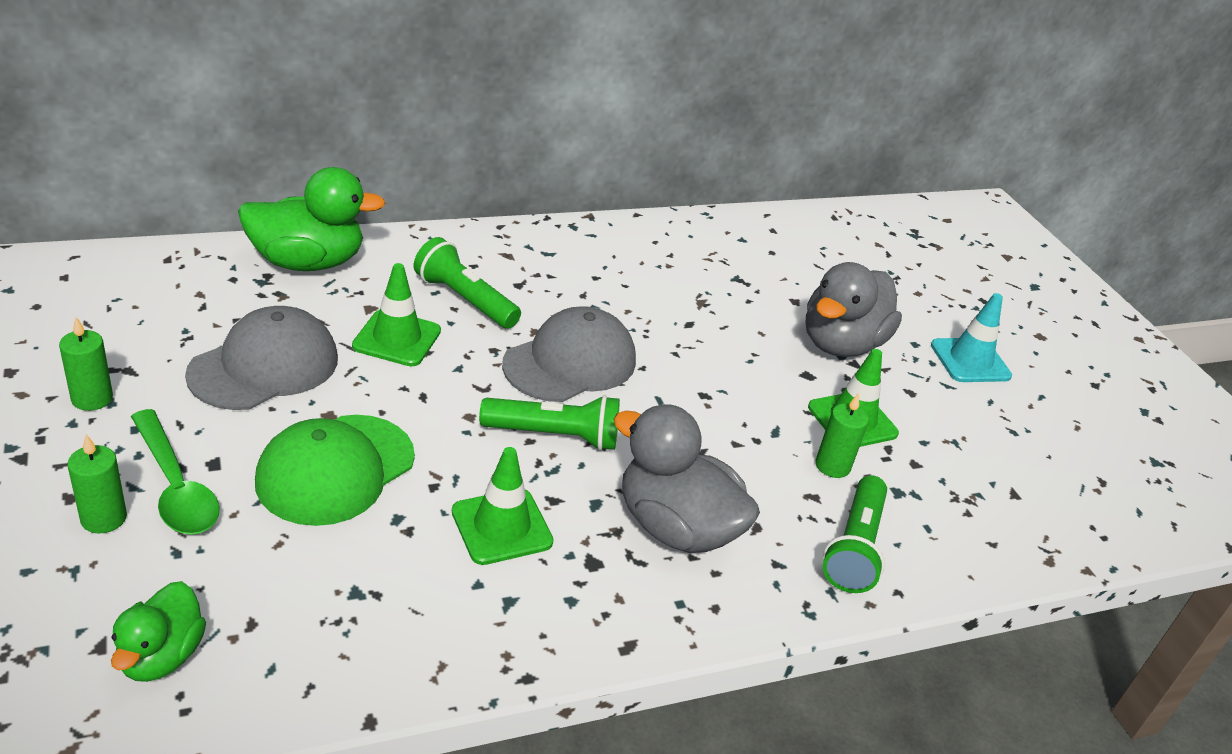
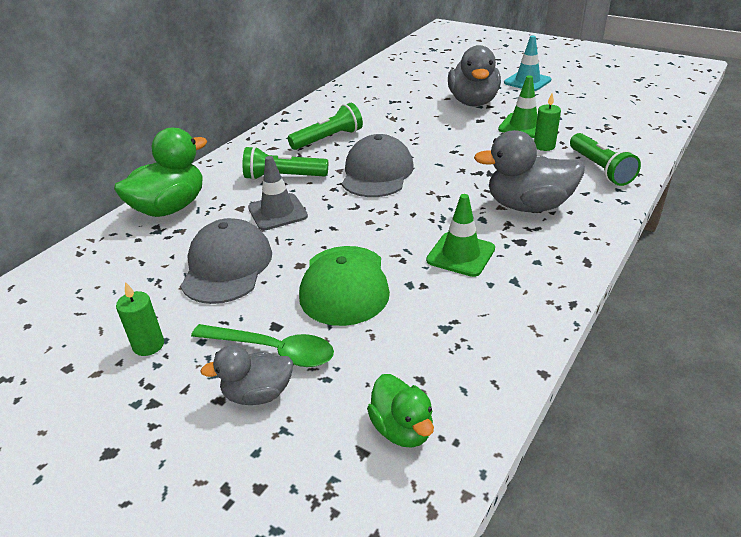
camera: 30 degrees left, 0 degrees up
green candle [67,434,127,533] -> grey duck [200,345,293,405]
green traffic cone [352,263,441,366] -> grey traffic cone [248,156,308,230]
green flashlight [479,395,620,451] -> green flashlight moved to [288,103,363,150]

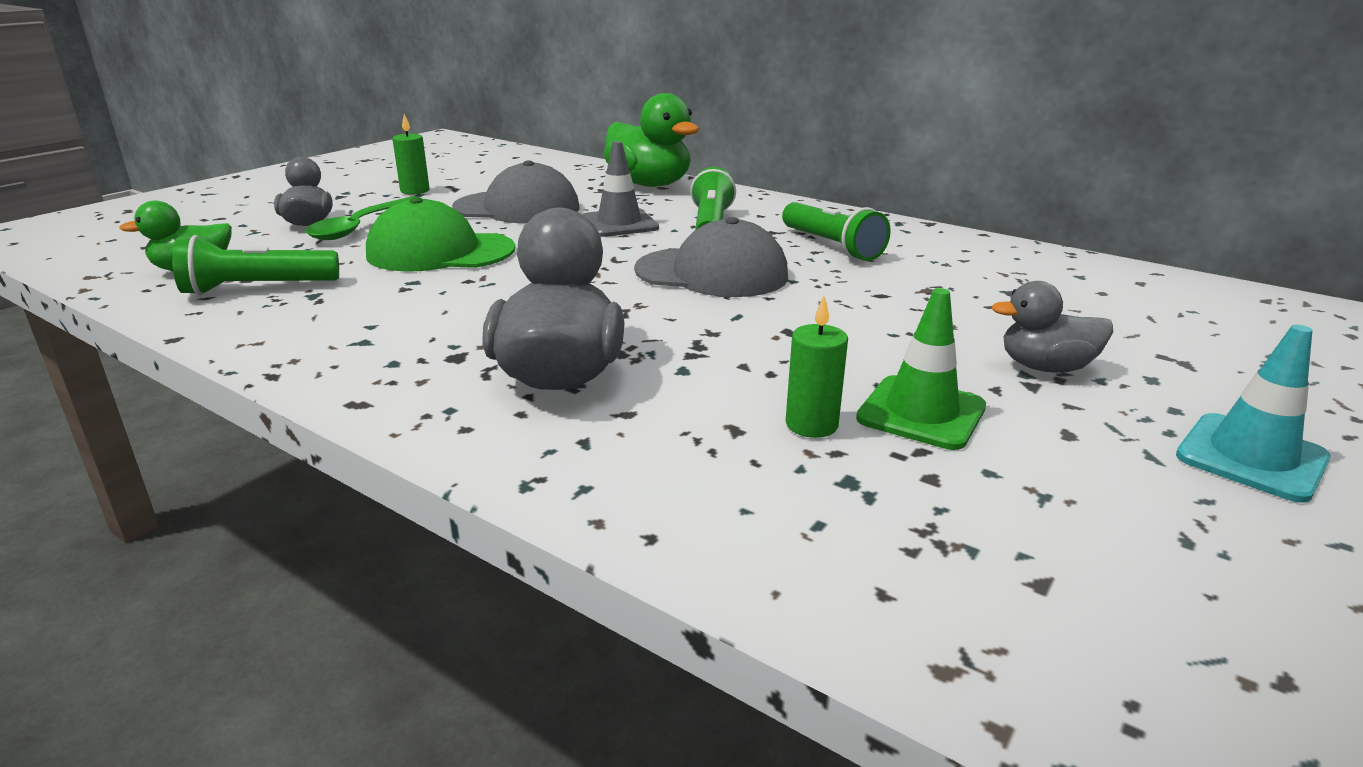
camera: 90 degrees right, 10 degrees down
green traffic cone [426,194,495,277] -> none
grey duck [448,45,501,107] -> grey duck [992,281,1113,373], size x0.59
green flashlight [570,133,641,186] -> green flashlight moved to [172,235,339,295]

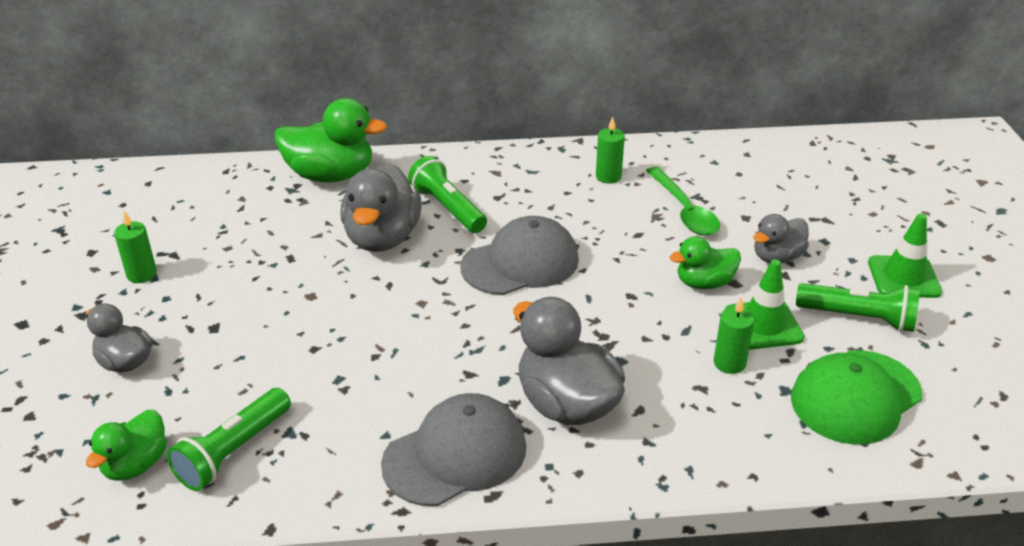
camera: 40 degrees left, 10 degrees up
green spoon [305,196,422,240] -> green spoon moved to [646,167,720,236]
green cap [366,197,515,272] -> green cap moved to [791,350,922,444]
grey cap [452,160,580,223] -> grey cap moved to [381,393,526,506]
grey traffic cone [582,141,659,237] -> grey duck [340,163,422,252]
green flashlight [782,202,891,261] -> green flashlight moved to [796,283,920,332]
turquoise traffic cone [1176,325,1331,503] -> green traffic cone [868,214,942,298]
none -> green candle [596,117,625,184]
none -> green duck [670,236,741,289]

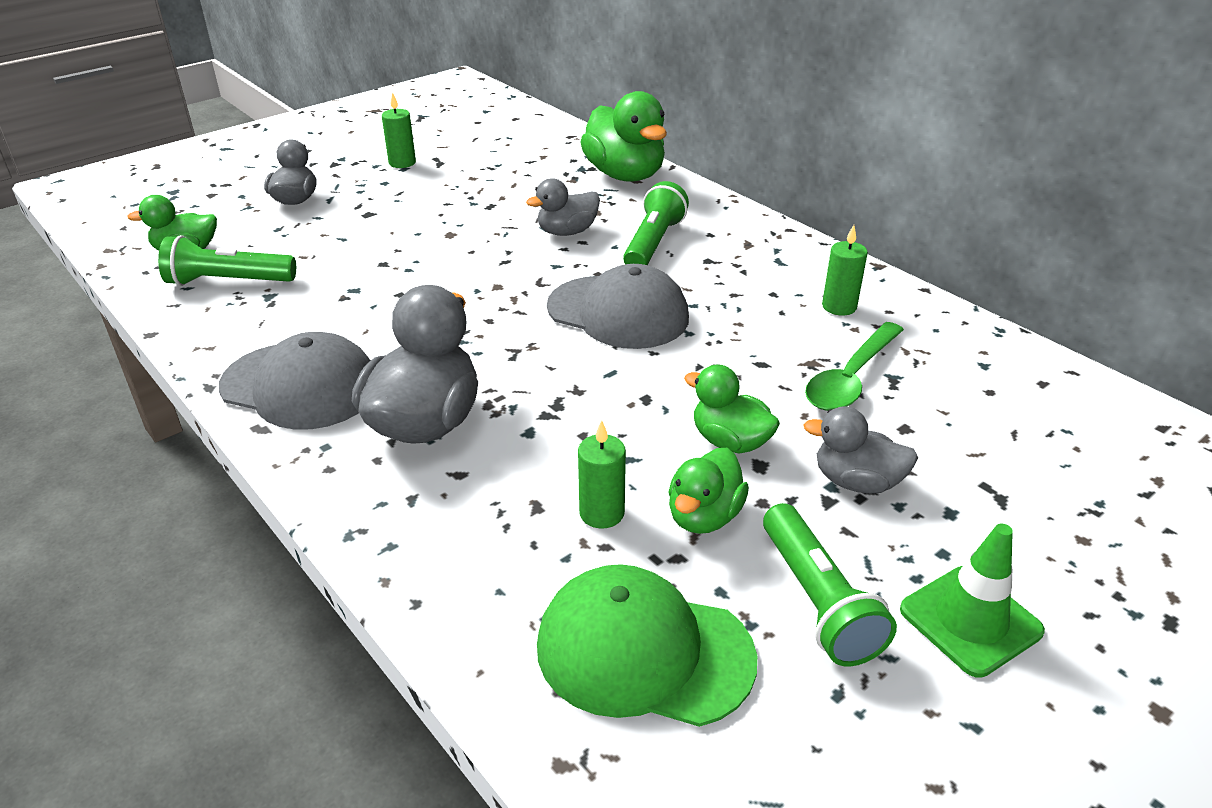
camera: 55 degrees right, 0 degrees up
grey duck [340,163,422,252] -> grey duck [526,178,600,236], size x0.59
green traffic cone [725,259,805,349] -> green duck [668,448,749,534]

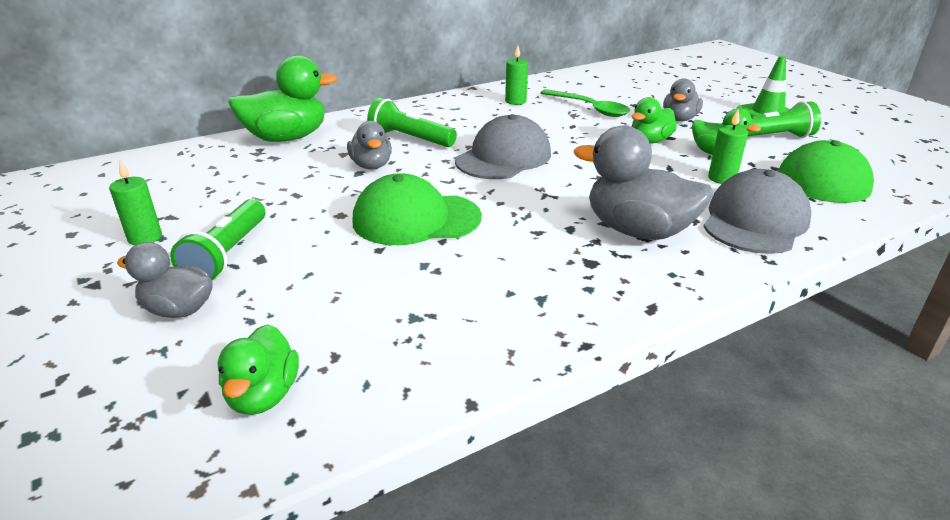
camera: 80 degrees left, 5 degrees down
green flashlight [158,235,296,286] -> green flashlight moved to [170,199,265,280]
grey cap [219,332,371,430] -> grey cap moved to [703,169,811,254]
none -> green cap [352,173,482,245]

